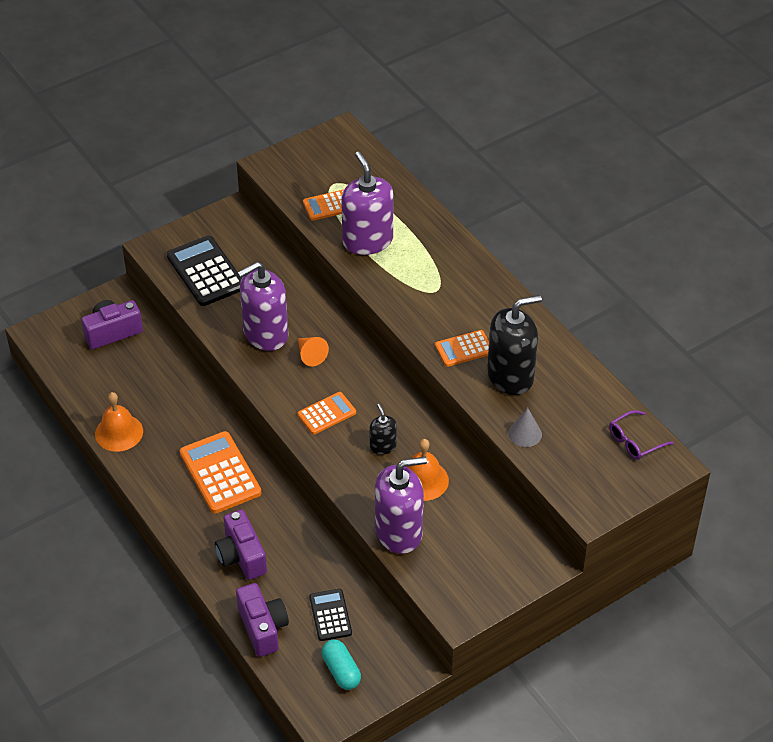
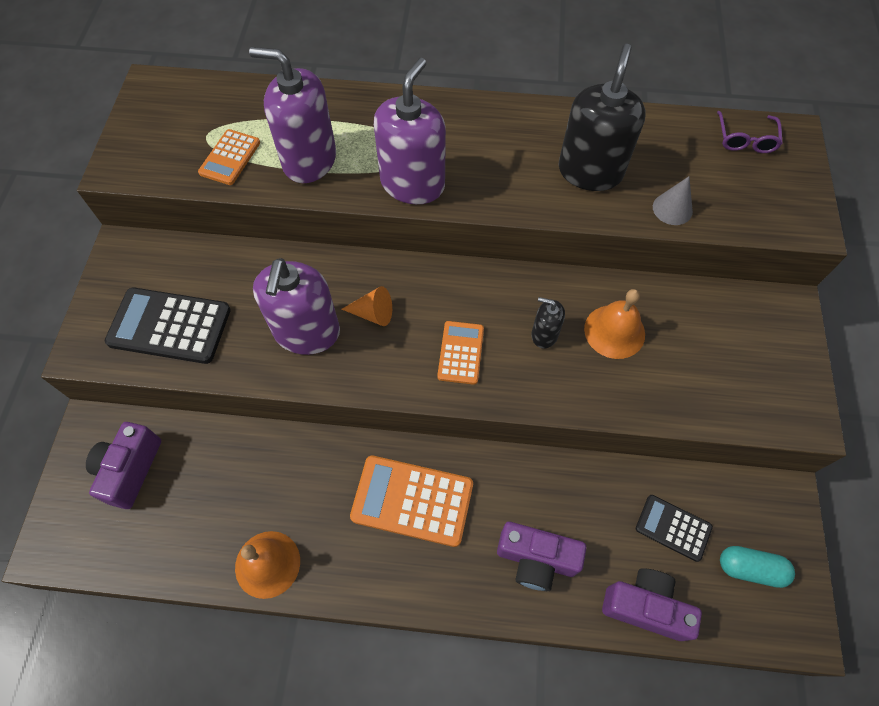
camera: 50 degrees left, 15 degrees up
purple soap dispenser [375,457,427,554] -> purple soap dispenser moved to [374,58,446,204]
orange calculator [435,330,489,367] -> none

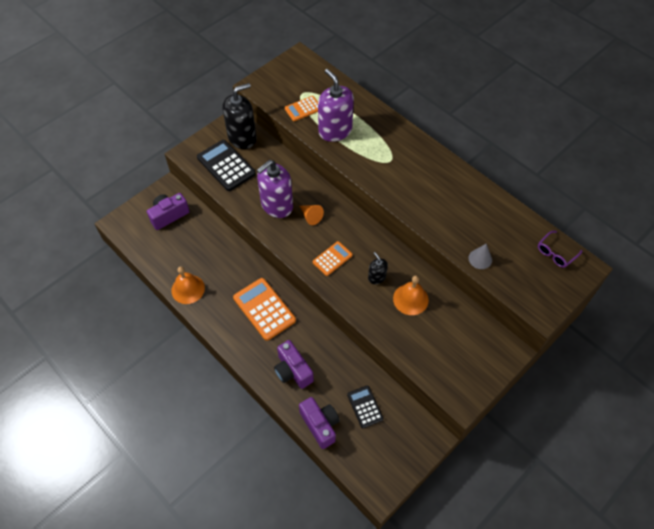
camera: 40 degrees right, 5 degrees down
purple soap dispenser [374,58,446,204] -> none
black soap dispenser [559,44,646,191] -> black soap dispenser moved to [222,83,257,149]
turquoise capsule [720,546,795,588] -> none

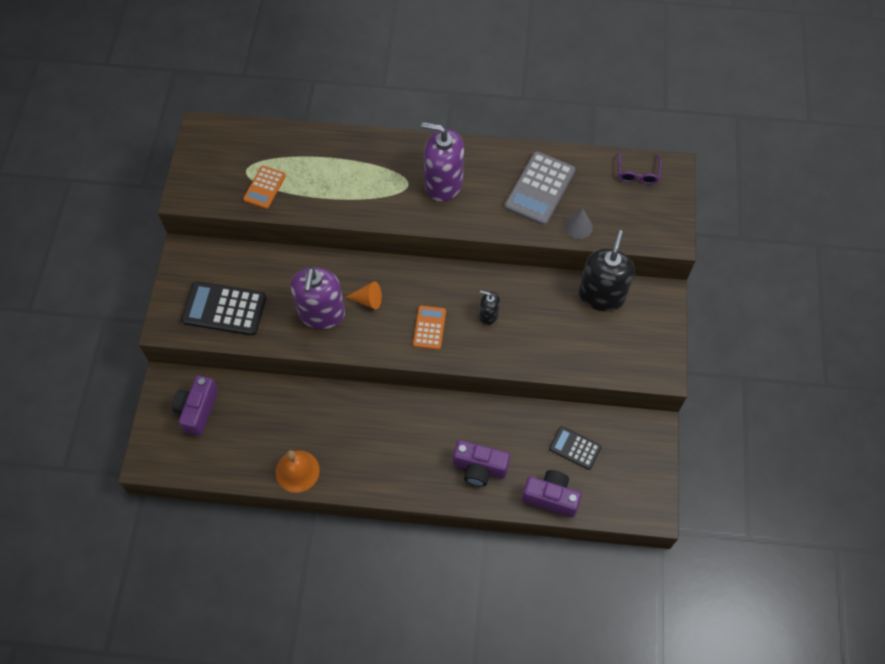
camera: 40 degrees left, 5 degrees up
black soap dispenser [222,83,257,149] -> black soap dispenser moved to [579,230,635,312]
orange calculator [233,278,296,341] -> none
purple soap dispenser [318,69,354,142] -> purple soap dispenser moved to [421,122,464,202]
orange bell [393,276,429,315] -> none
none -> grey calculator [504,151,575,225]

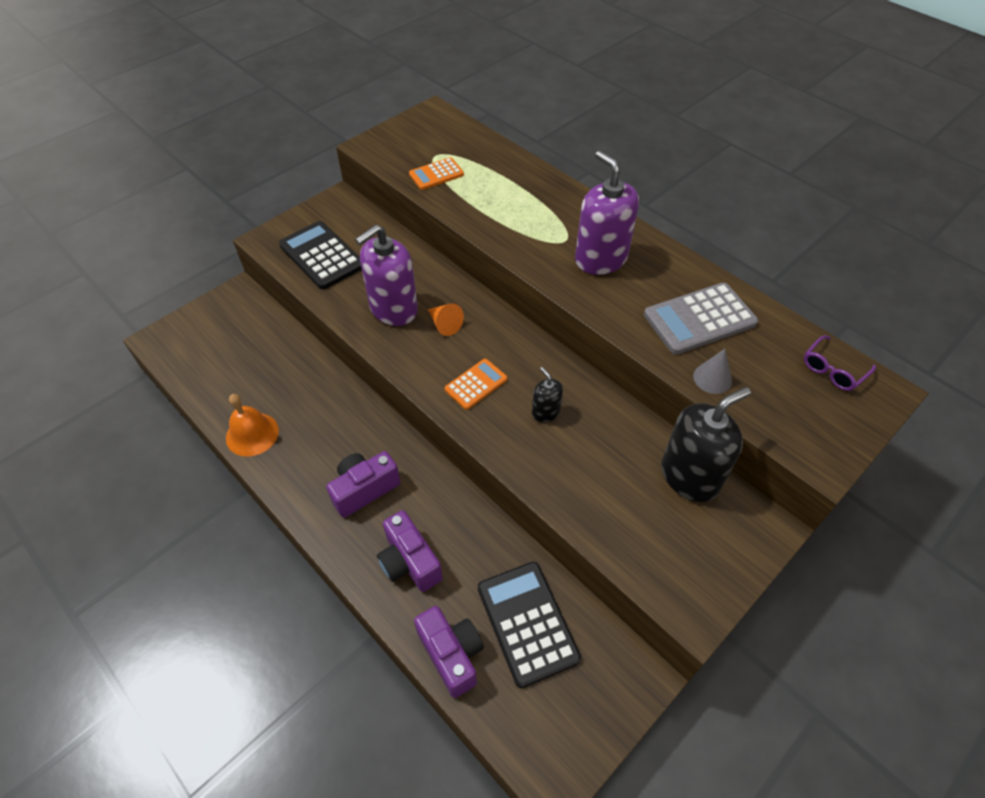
camera: 40 degrees right, 10 degrees down
purple camera [172,375,218,436] -> purple camera moved to [326,451,401,518]
black calculator [549,426,601,470] -> black calculator [478,562,581,688], size x1.70

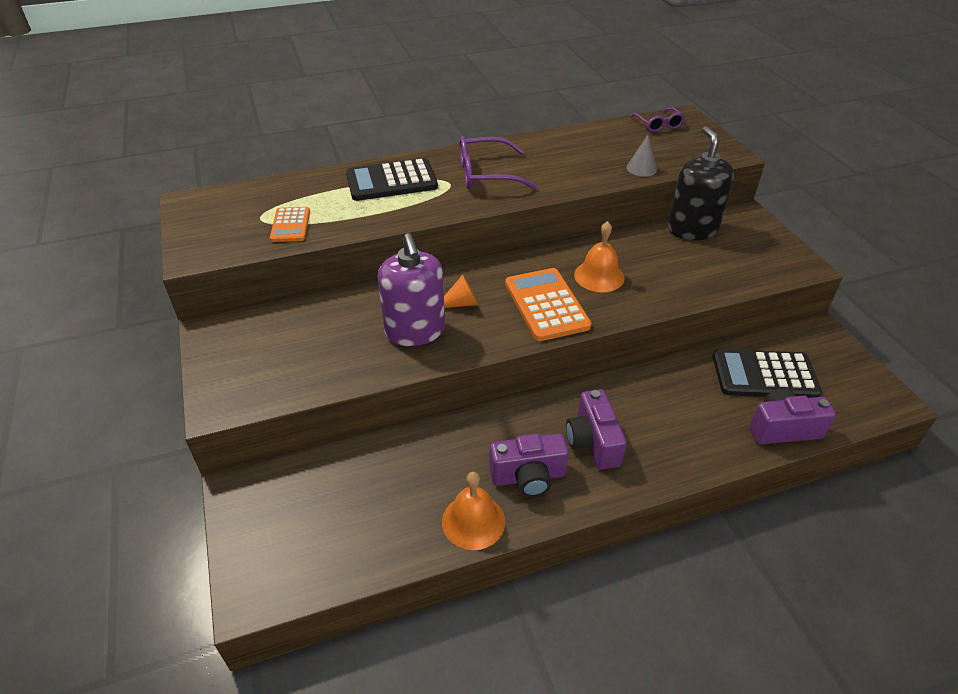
camera: 65 degrees left, 10 degrees down
black calculator [279,221,362,289] -> black calculator moved to [346,158,438,201]
purple camera [377,510,443,592] -> purple camera moved to [489,433,569,497]
orange calculator [445,359,507,410] -> orange calculator [505,268,591,341], size x1.70
black soap dispenser [532,367,563,423] -> orange bell [574,221,625,292]
purple soap dispenser [575,151,639,275] -> purple glasses [459,136,537,190]
grey calculator [644,283,758,355] -> none

